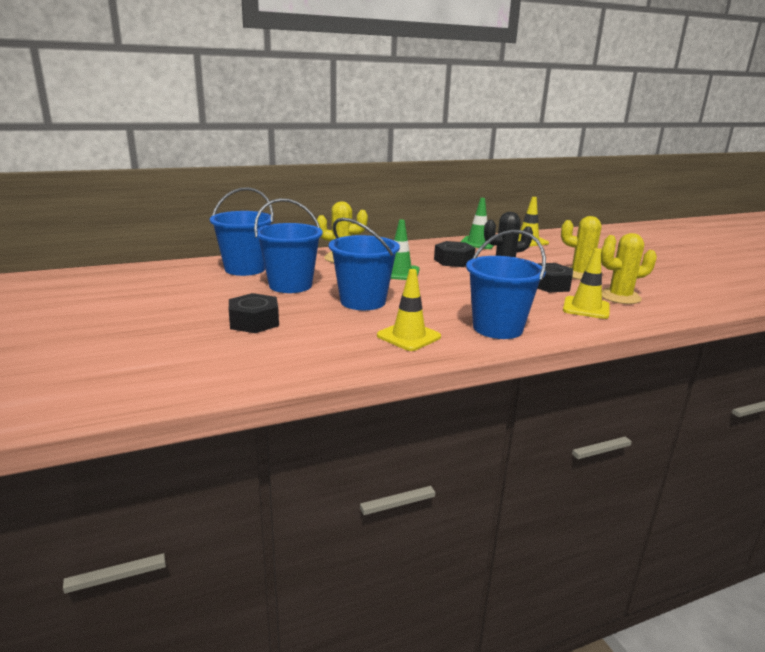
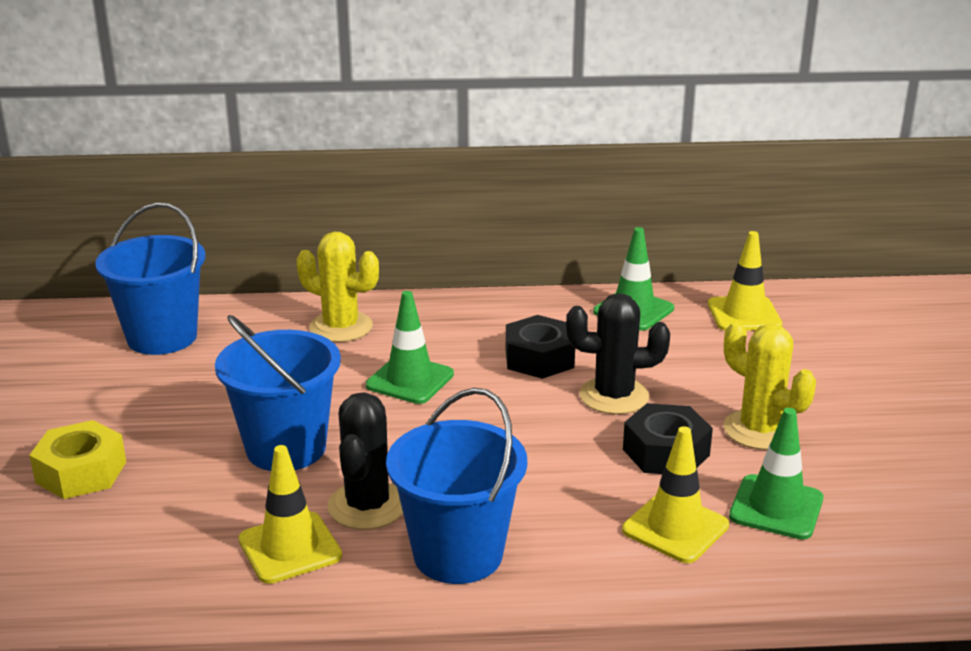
camera: 20 degrees right, 5 degrees up
black nut [229,293,279,333] -> yellow nut [29,420,126,499]
blue bucket [254,198,323,293] -> none
yellow cactus [601,233,657,304] -> green traffic cone [729,408,823,540]
none -> black cactus [327,392,403,530]

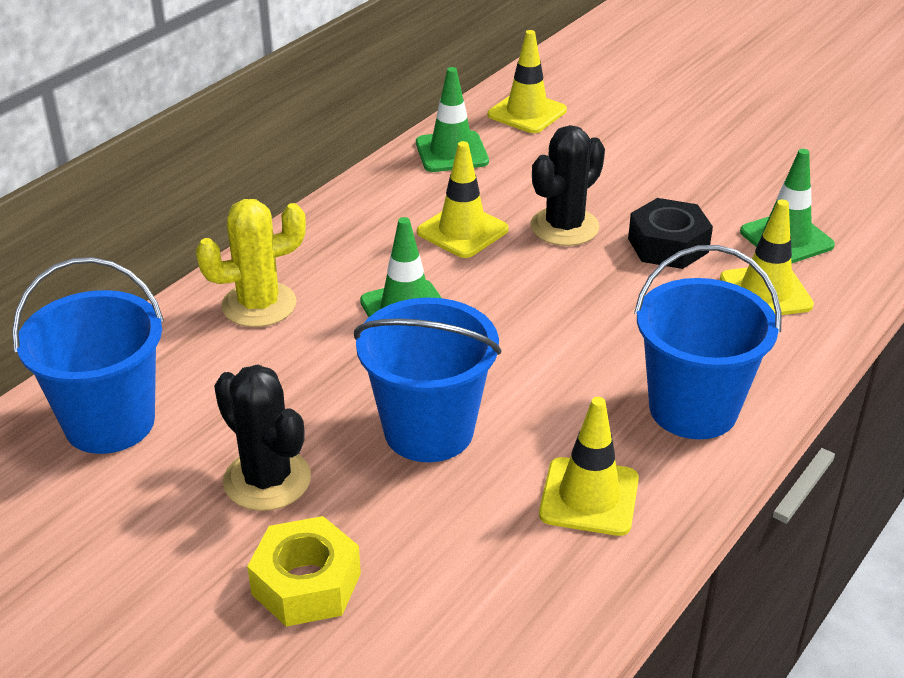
camera: 50 degrees left, 10 degrees up
black cactus [327,392,403,530] -> black cactus moved to [214,364,311,511]
black nut [506,315,575,379] -> yellow traffic cone [417,141,509,258]
yellow cactus [724,322,816,450] -> none

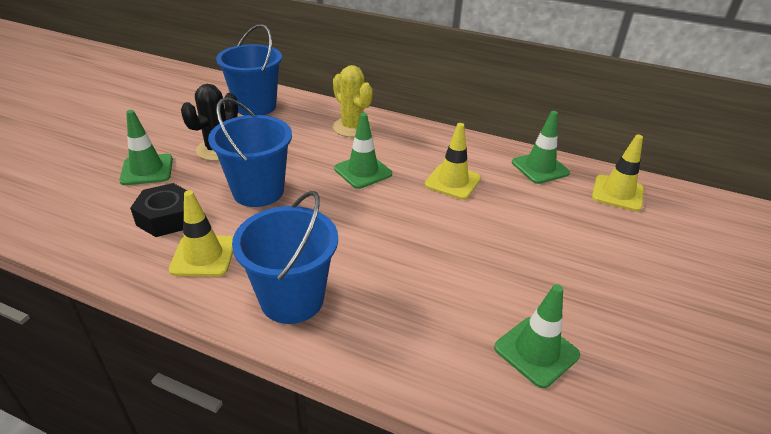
camera: 75 degrees right, 0 degrees up
yellow nut [247,516,361,627] -> green traffic cone [119,110,173,185]
black cactus [530,125,605,246] -> none
black nut [628,198,713,269] -> black nut moved to [130,183,188,237]
yellow traffic cone [720,199,814,315] -> none

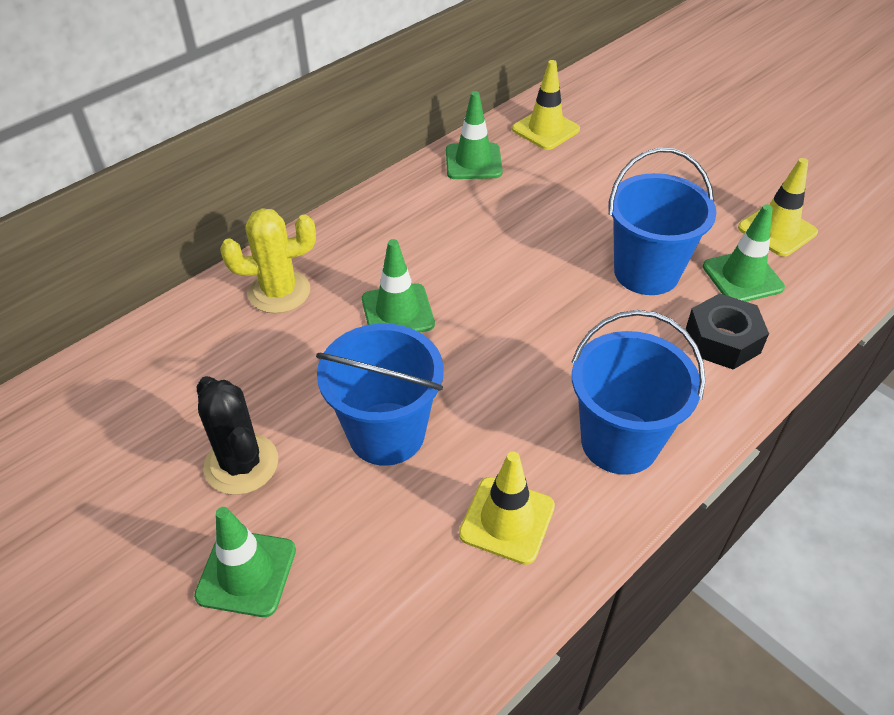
camera: 65 degrees left, 10 degrees up
black nut [130,183,188,237] -> black nut moved to [686,293,769,370]
blue bucket [216,24,282,116] -> blue bucket moved to [609,148,717,295]
yellow traffic cone [424,123,481,200] -> yellow traffic cone moved to [738,158,818,257]

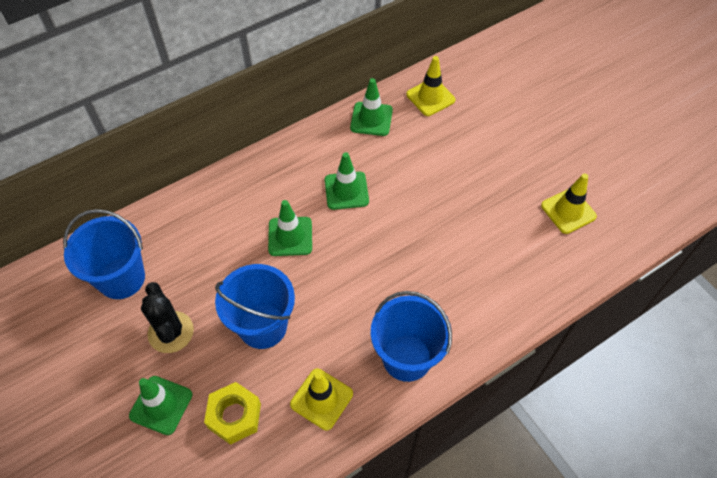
camera: 10 degrees right, 10 degrees up
yellow cactus [220,208,316,314] -> none
blue bucket [609,148,717,295] -> blue bucket moved to [63,209,145,299]
black nut [686,293,769,370] -> none
green traffic cone [703,204,785,302] -> green traffic cone moved to [325,152,369,210]
none -> yellow nut [204,382,261,445]

